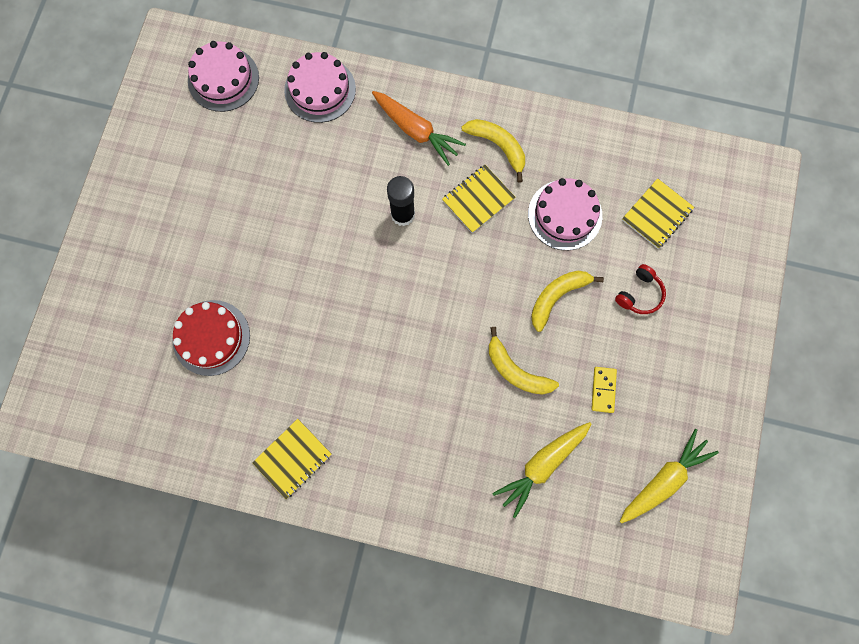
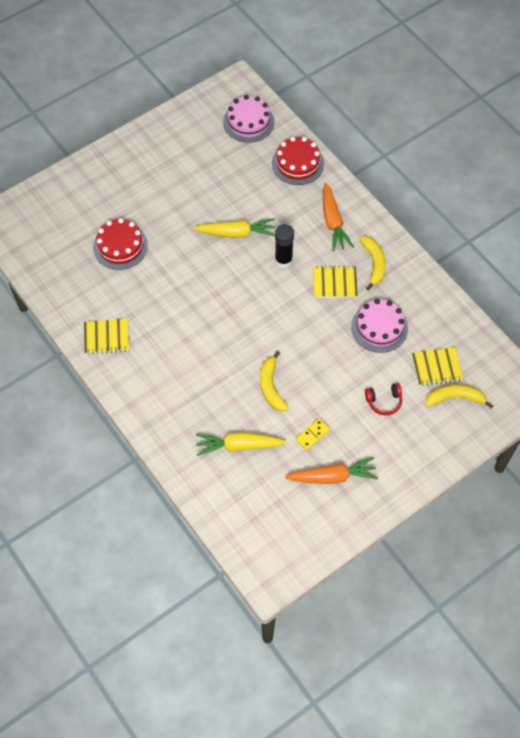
camera: 40 degrees right, 15 degrees down
pink cake [284,52,356,123] -> red cake [272,137,324,185]
yellow banana [531,271,604,332] -> yellow banana moved to [426,384,493,408]
yellow carrot [619,429,719,523] -> yellow carrot moved to [193,218,275,238]
none -> orange carrot [285,457,378,484]

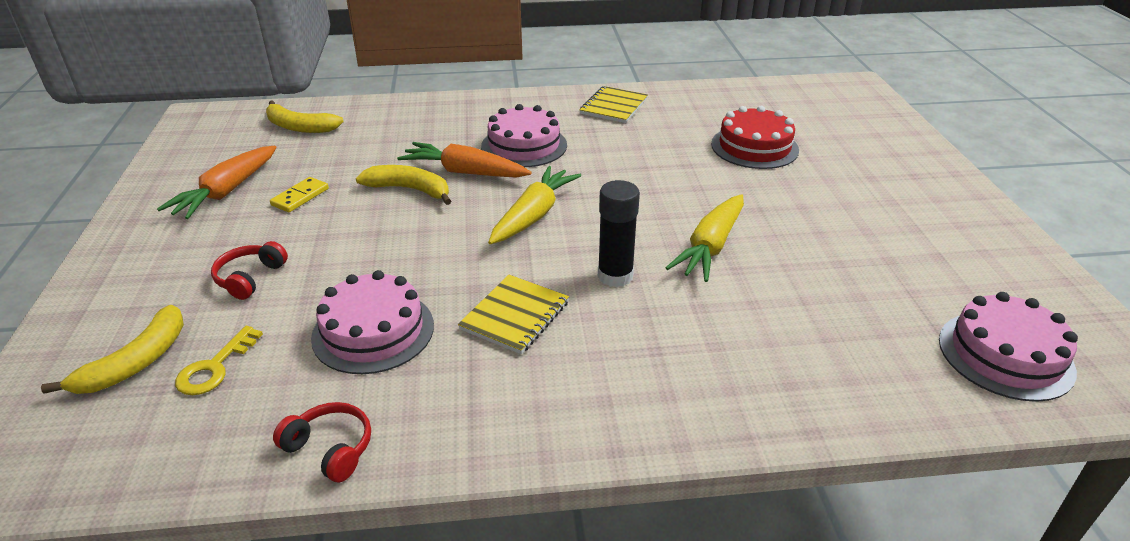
camera: 120 degrees right, 25 degrees down
yellow carrot [196,432,287,456] -> yellow carrot moved to [488,166,581,244]
red cake [272,137,324,185] -> none
yellow domino [295,418,330,451] -> yellow domino turned 45 degrees clockwise [270,177,329,212]
orange carrot [323,183,354,251] -> orange carrot moved to [397,142,531,178]
yellow banana [359,236,386,290] -> yellow banana moved to [266,100,344,133]
yellow notebook [412,347,464,386] -> yellow key [175,326,263,395]
none -> red headphones [273,402,371,483]
none -> pink cake [481,104,567,167]

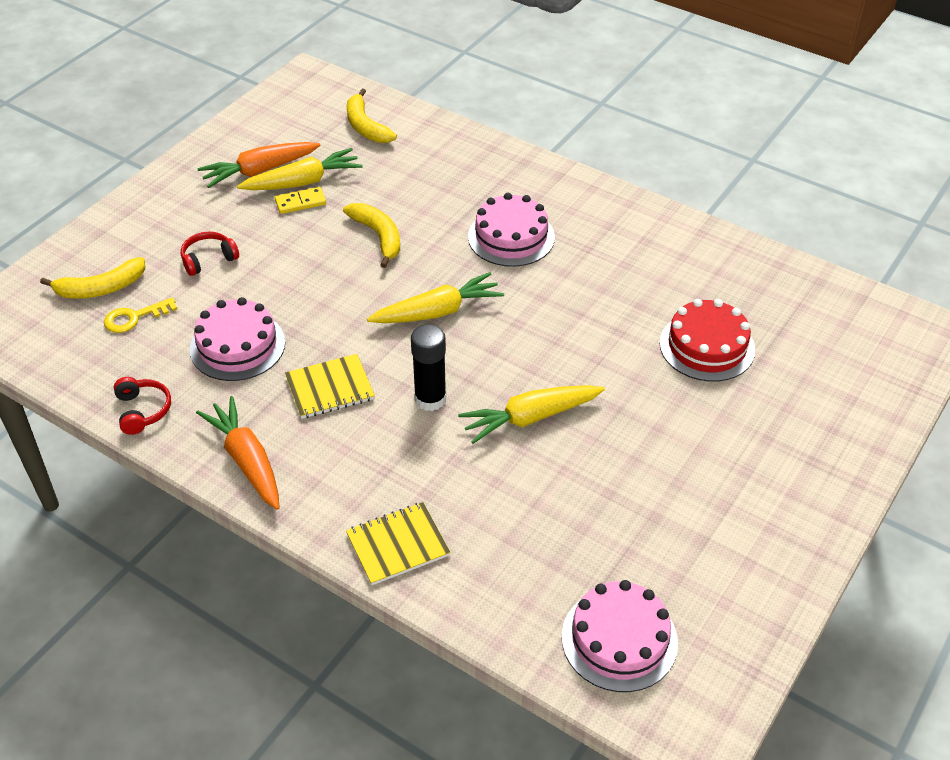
camera: 40 degrees right, 10 degrees up
orange carrot [397,142,531,178] -> orange carrot moved to [196,396,280,510]
yellow notebook [580,86,648,123] -> yellow notebook moved to [346,502,450,585]
none -> yellow carrot [237,148,362,190]

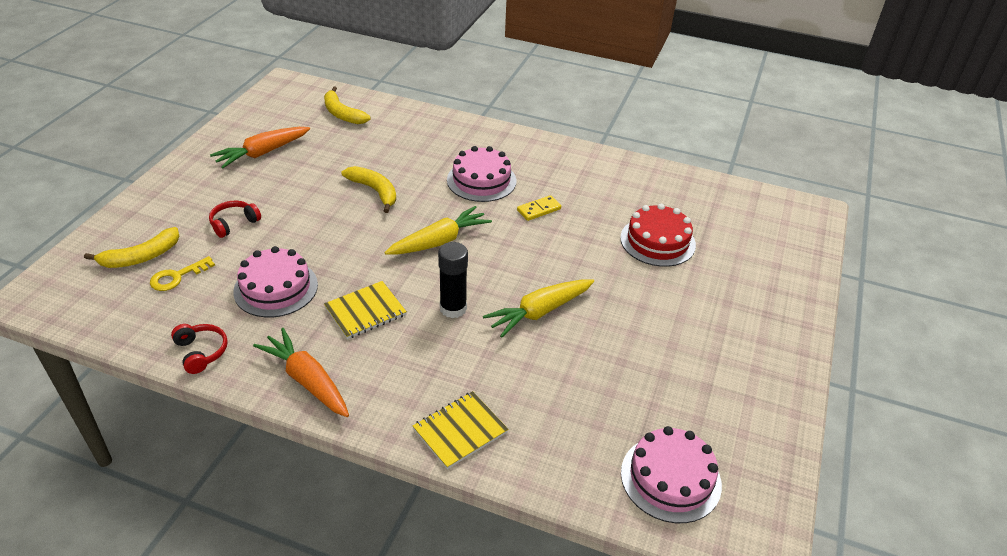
camera: 15 degrees left, 5 degrees down
yellow carrot [237,148,362,190] -> none
yellow domino [275,187,326,214] -> yellow domino moved to [517,195,561,221]

